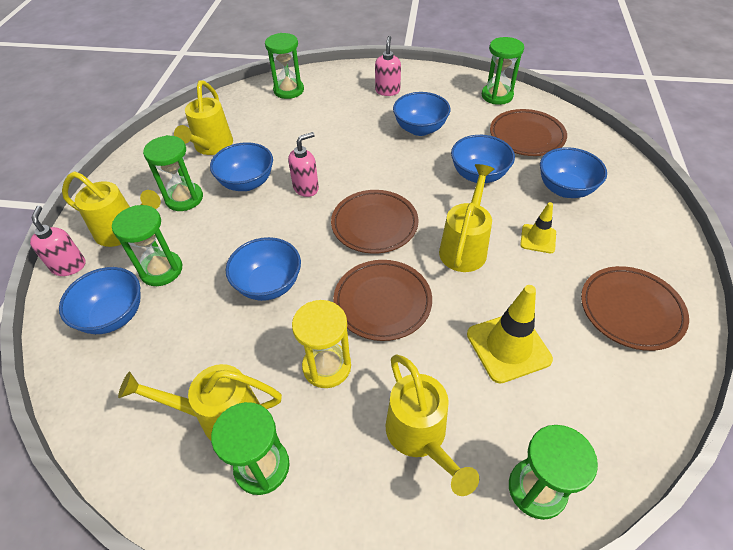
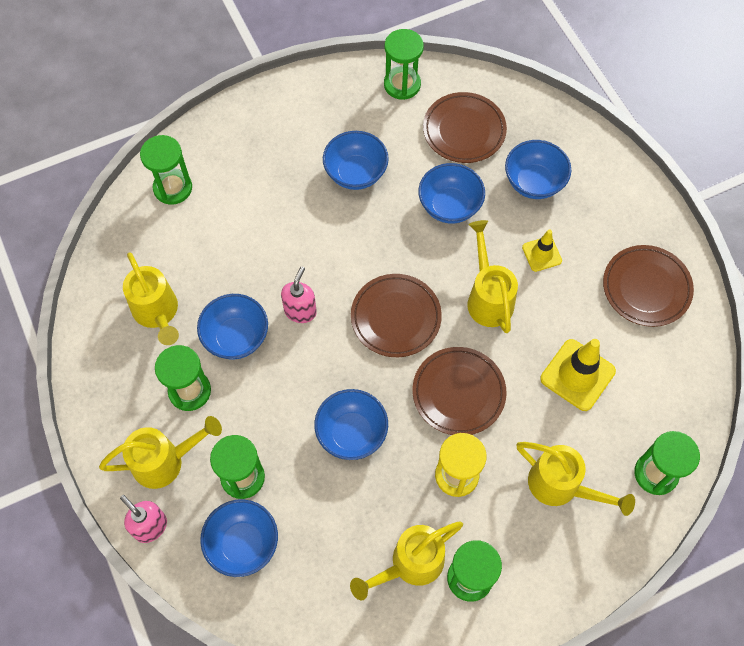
camera: 35 degrees left, 15 degrees up
pink soap dispenser [375,36,401,96] -> none

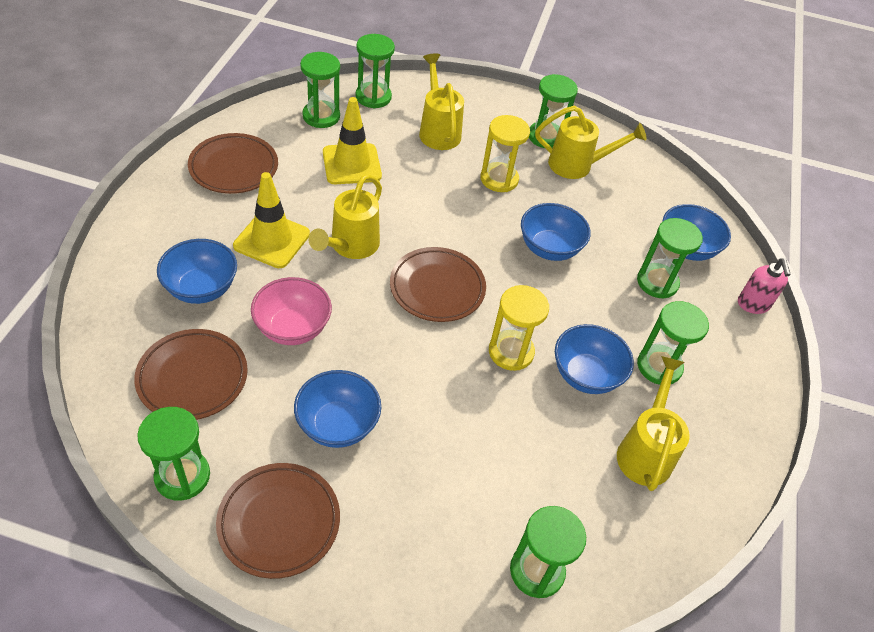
camera: 145 degrees left, 15 degrees down
yellow watering can [99,416,222,489] -> none
pink soap dispenser [281,266,317,323] -> yellow hourglass [489,285,549,371]
brown plate [412,347,507,435] -> brown plate moved to [216,463,340,579]
blue bowl [418,163,485,223] -> pink bowl [251,277,332,345]
yellow traffic cone [522,229,562,272] -> yellow traffic cone [233,172,310,268], size x1.71
none -> green hourglass [300,52,340,128]

